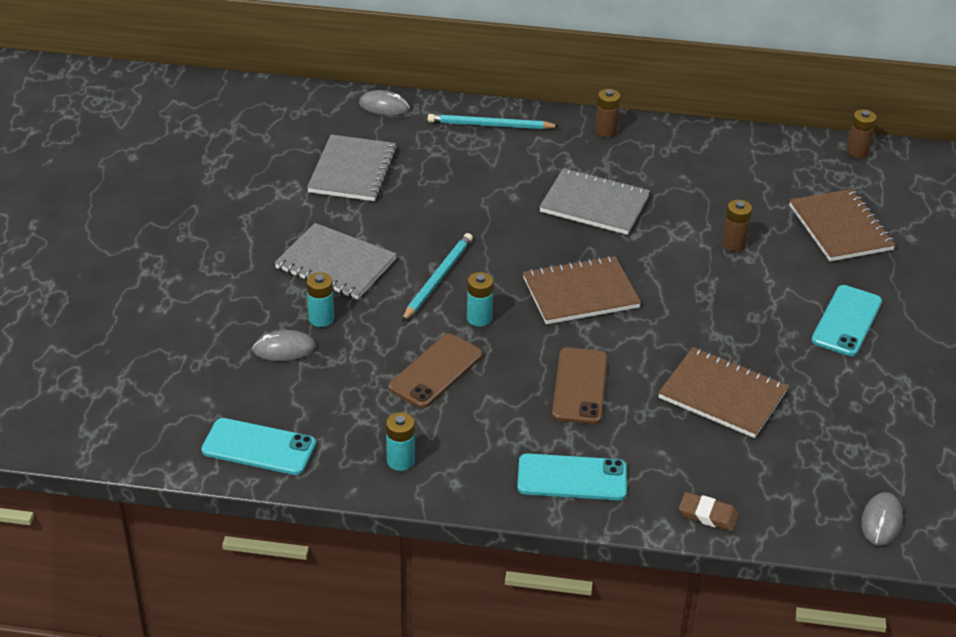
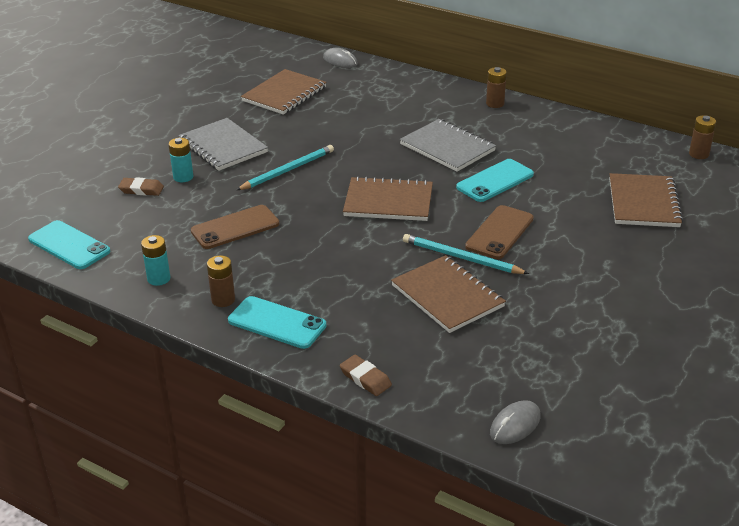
camera: 25 degrees right, 5 degrees down
grey mouse [252,330,316,361] -> brown eraser [118,177,164,196]
grey notebook [307,135,397,201] -> brown notebook [241,69,327,115]
turquoise pencil [428,114,559,129] -> turquoise pencil moved to [403,234,529,274]
turquoise battery [467,272,493,327] -> none
brown phone [552,347,608,424] -> brown phone moved to [465,205,534,259]
brown battery [722,200,752,252] -> brown battery moved to [207,255,235,307]
turquoise phone [811,285,882,356] -> turquoise phone moved to [456,159,534,202]

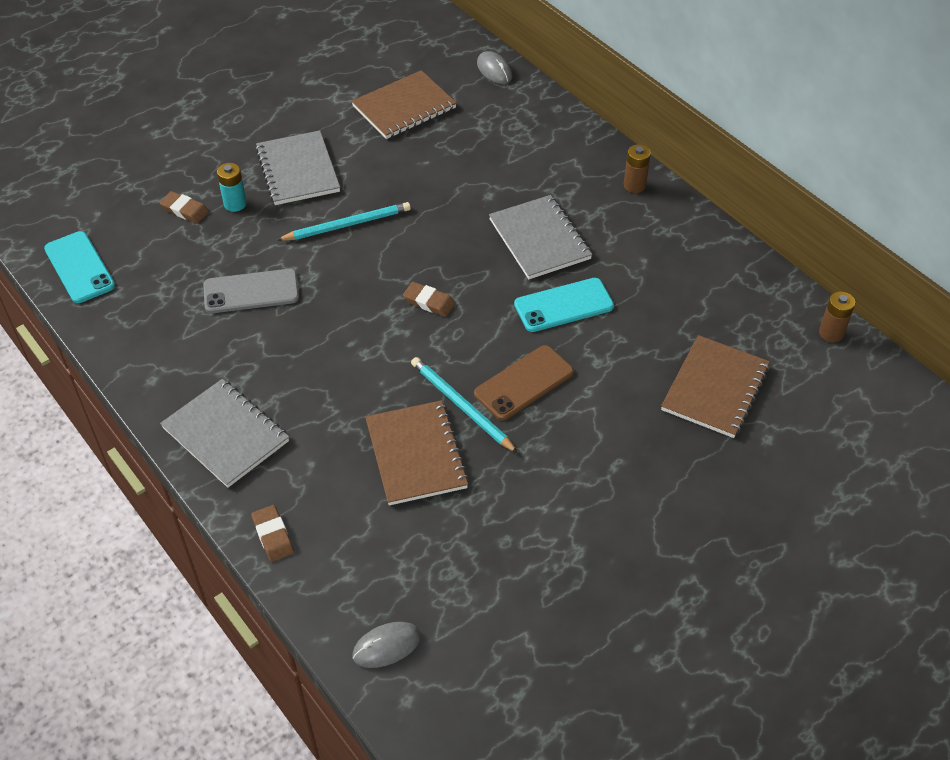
camera: 20 degrees right, 15 degrees up
turquoise battery [141,235,170,286] -> none
brown phone [191,205,280,249] -> grey phone [203,269,299,313]
brown battery [207,255,235,307] -> none
turquoise phone [228,296,326,349] -> grey notebook [160,379,289,488]
brown notebook [343,176,433,221] -> brown eraser [403,282,455,317]

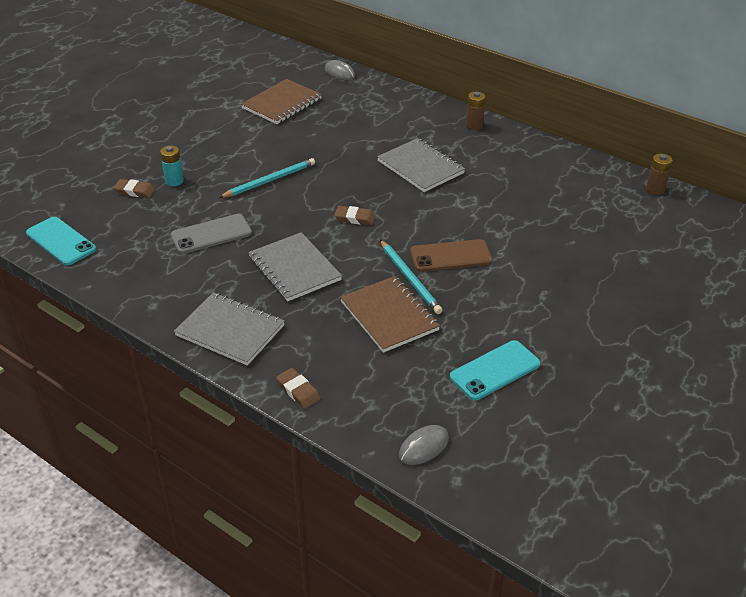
camera: 15 degrees left, 10 degrees down
grey notebook [255,131,340,205] -> grey notebook moved to [248,232,342,301]
turquoise pencil [411,357,518,453] -> turquoise pencil turned 150 degrees counterclockwise [380,240,443,314]
brown phone [474,345,574,421] -> brown phone turned 45 degrees clockwise [410,239,492,272]
turquoise phone [514,278,614,332] -> turquoise phone moved to [450,340,540,400]
brown notebook [661,335,770,438] -> none

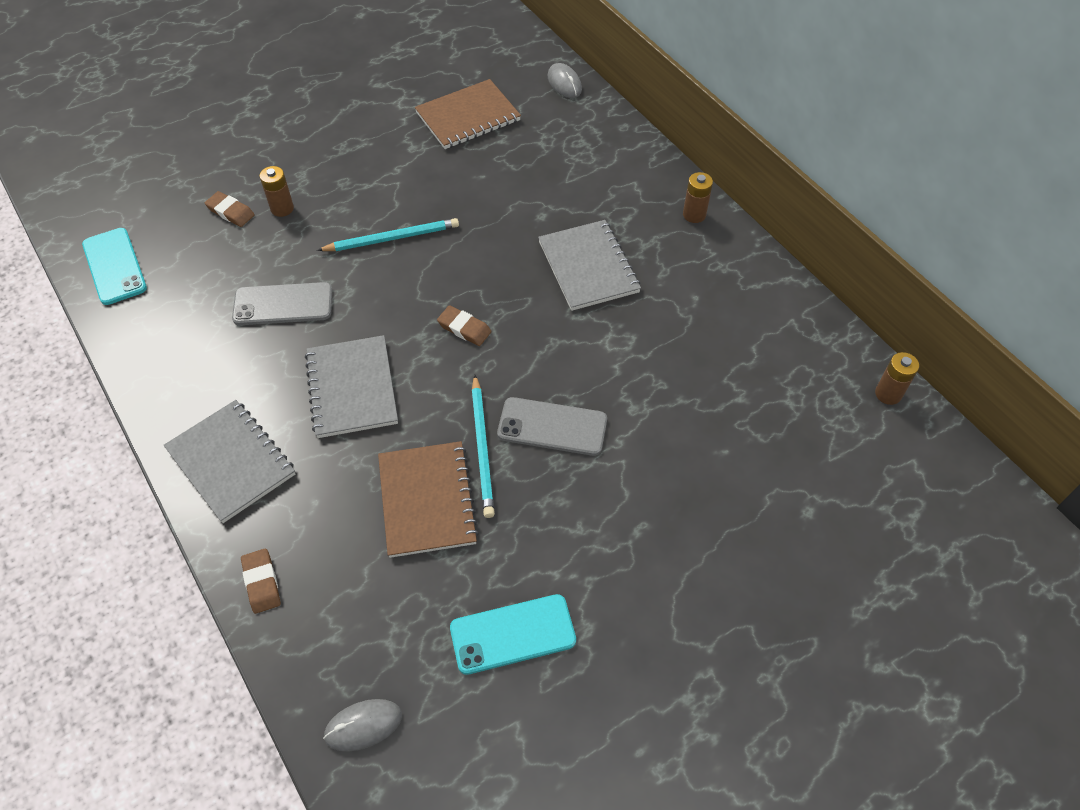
camera: 20 degrees right, 15 degrees up
turquoise battery [160,145,184,186] -> brown battery [259,166,294,217]
brown phone [410,239,492,272] -> grey phone [497,397,607,456]

